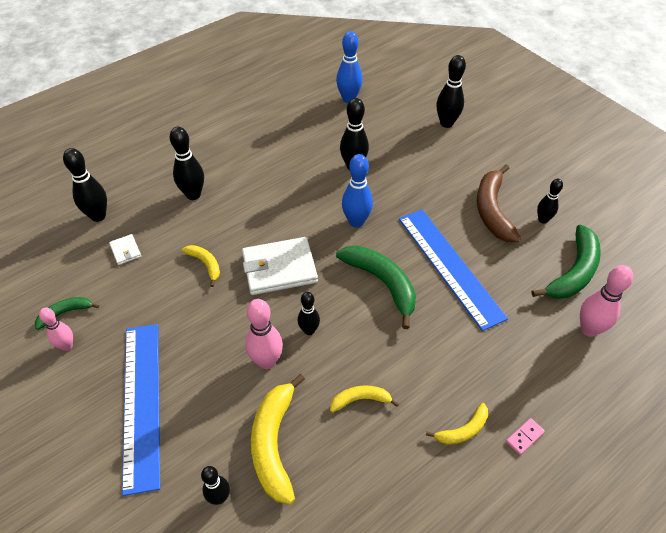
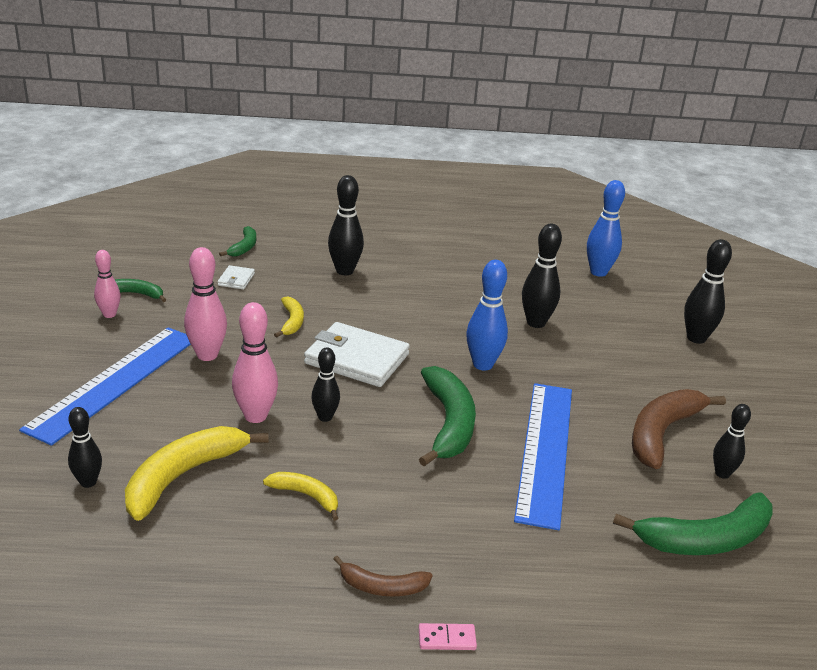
camera: 35 degrees right, 20 degrees down
black bowling pin [63,148,107,222] -> green banana [219,226,256,256]
yellow banana [426,403,488,445] -> brown banana [333,556,432,597]
pink bowling pin [580,265,633,337] -> pink bowling pin moved to [184,247,227,361]

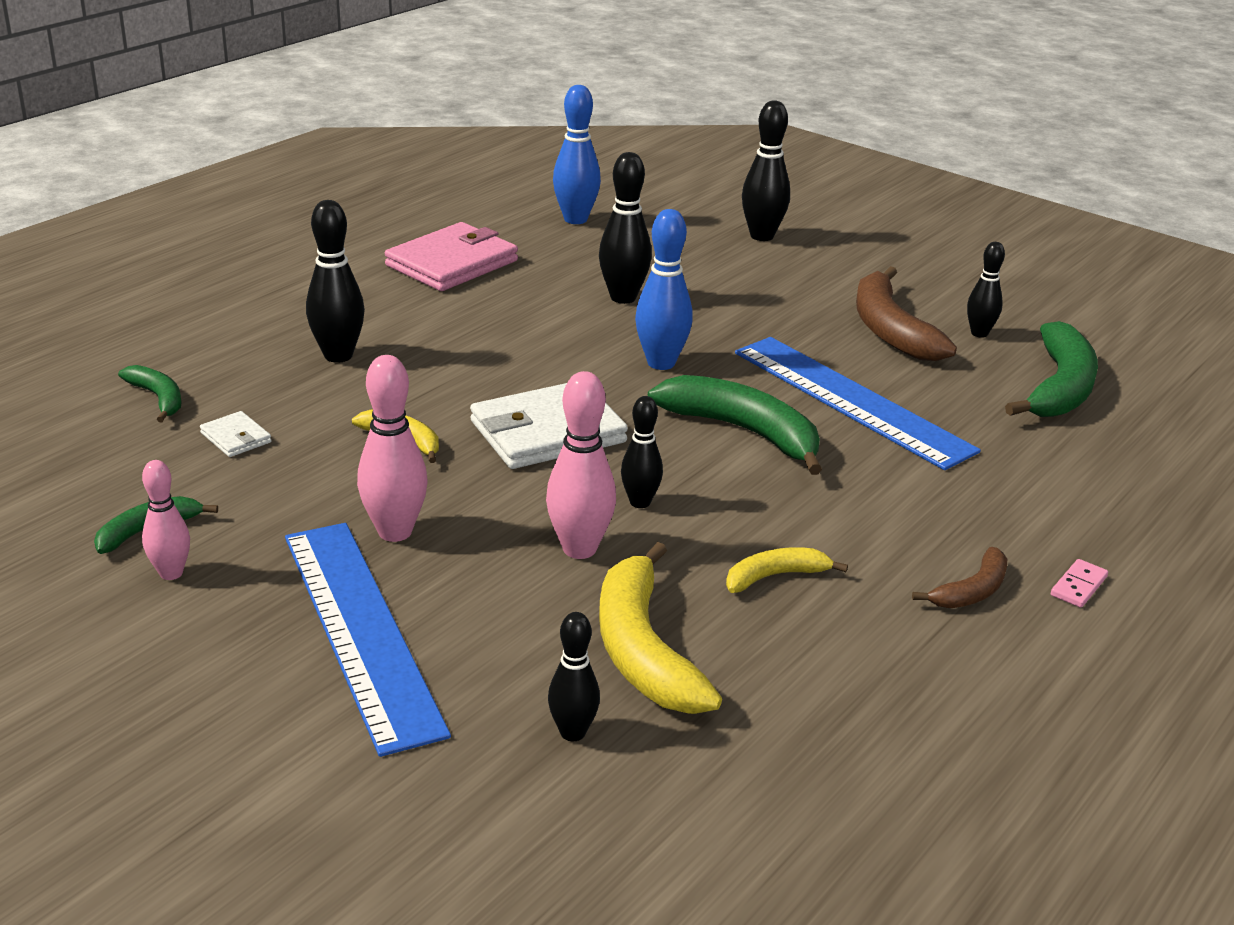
camera: 50 degrees left, 0 degrees up
none -> pink wallet [385,222,518,291]

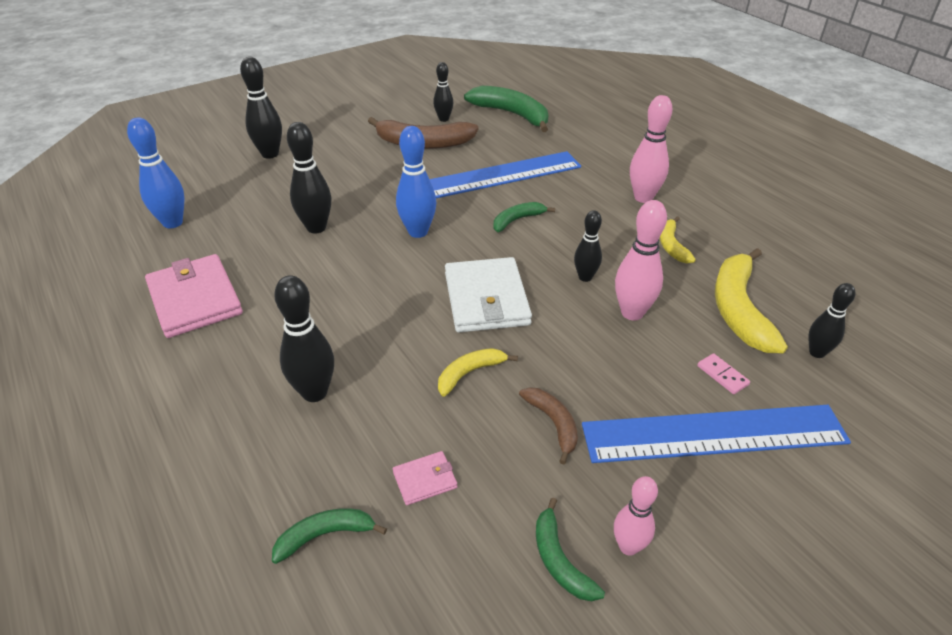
camera: 70 degrees left, 10 degrees up
white wallet [200,411,271,457] -> pink wallet [393,451,457,505]
pink bowling pin [357,355,427,542] -> pink bowling pin moved to [630,95,672,203]
yellow banana [599,542,722,714] -> yellow banana turned 90 degrees clockwise [715,248,788,353]
green banana [648,375,822,475] -> green banana [493,202,555,232], size x0.54
brown banana [912,547,1007,608] -> brown banana moved to [519,387,578,464]
pink domino [1051,559,1108,608] -> pink domino moved to [697,353,750,394]

